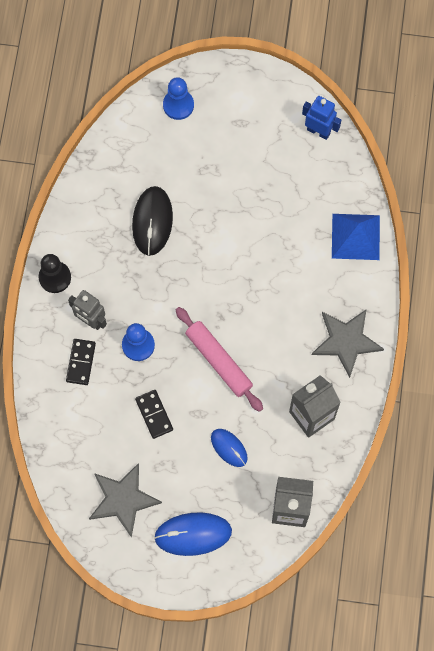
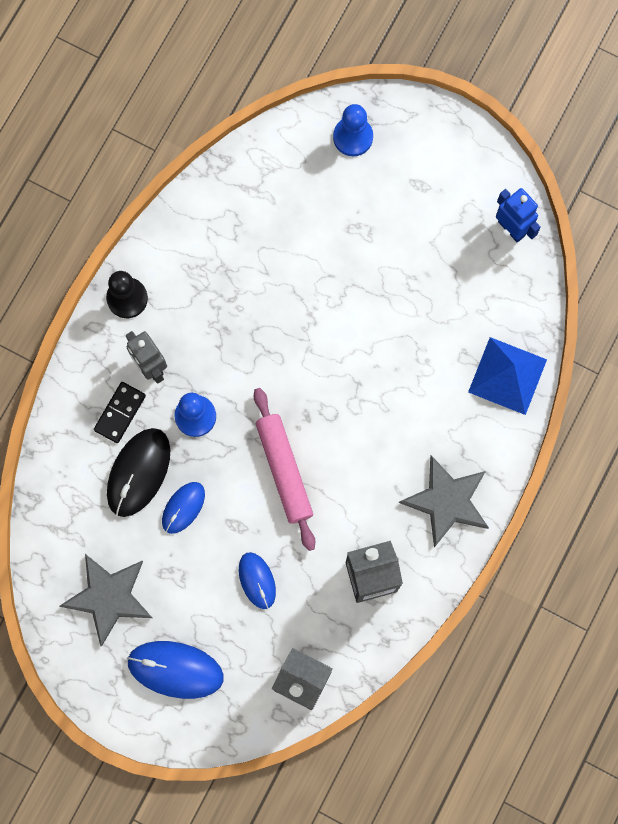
camera: 20 degrees right, 5 degrees up
black mouse [132,186,173,256] -> black mouse moved to [107,428,170,517]
black domino [135,390,173,439] -> blue mouse [162,482,205,534]

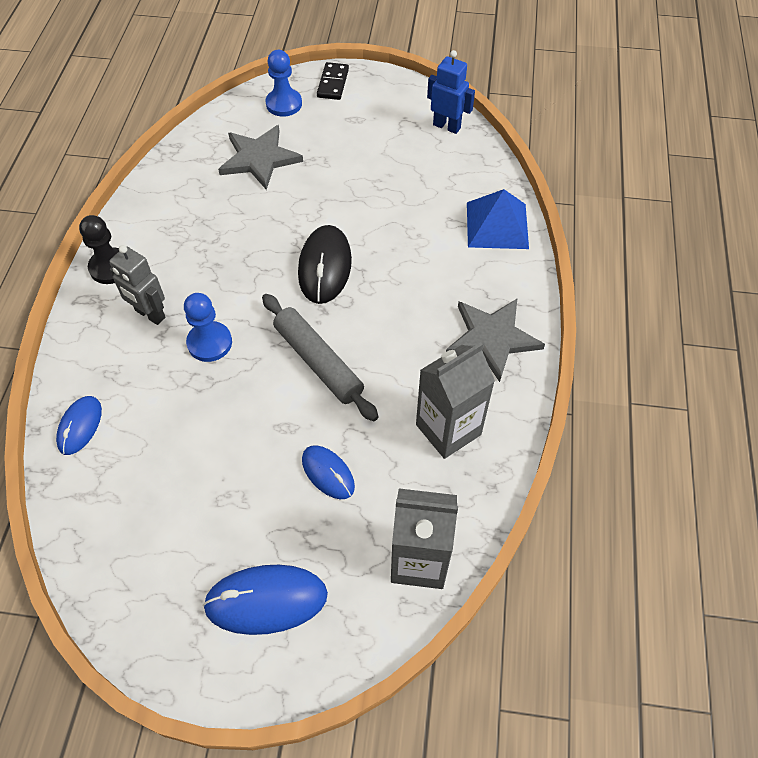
camera: 20 degrees left, 20 degrees down
grey star [60,554,152,647] -> grey star moved to [218,125,303,190]
black domino [94,382,146,443] -> black domino moved to [317,62,349,100]
black mouse [107,428,170,517] -> black mouse moved to [298,225,352,304]
blue mouse [162,482,205,534] -> blue mouse moved to [56,396,102,455]
pink rolling pin [254,388,315,551] -> grey rolling pin [262,294,378,421]

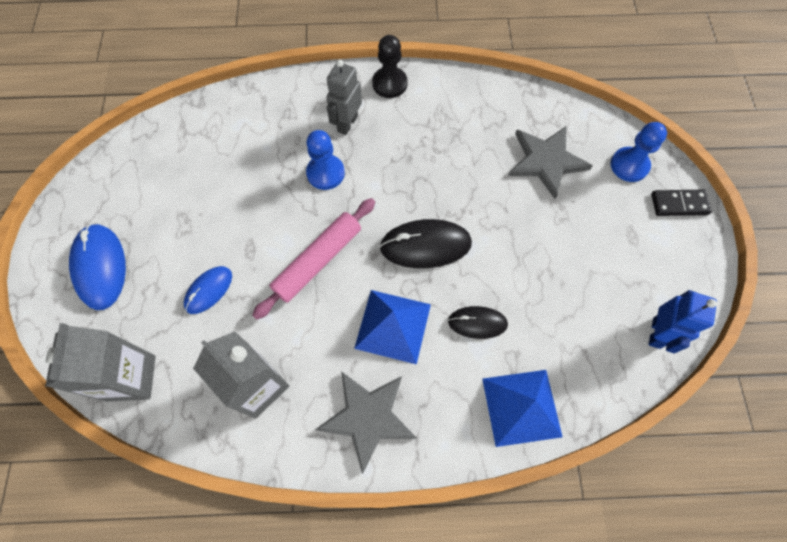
camera: 80 degrees right, 10 degrees up
blue mouse [56,396,102,455] -> none
grey rolling pin [262,294,378,421] -> pink rolling pin [252,198,375,320]
none -> blue pyramid [354,290,431,364]
none -> black mouse [448,306,508,339]

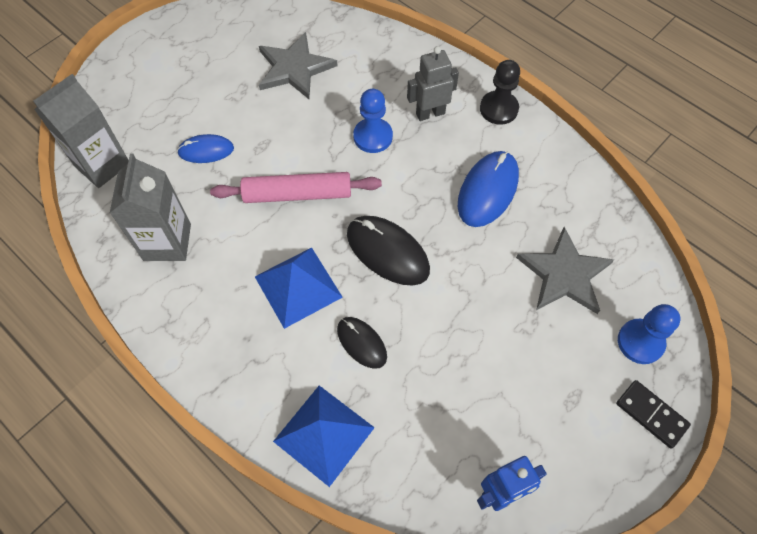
camera: 45 degrees right, 5 degrees down
blue mouse [69,224,126,310] -> blue mouse moved to [458,151,519,227]
grey star [315,371,417,474] -> grey star moved to [259,32,338,99]

